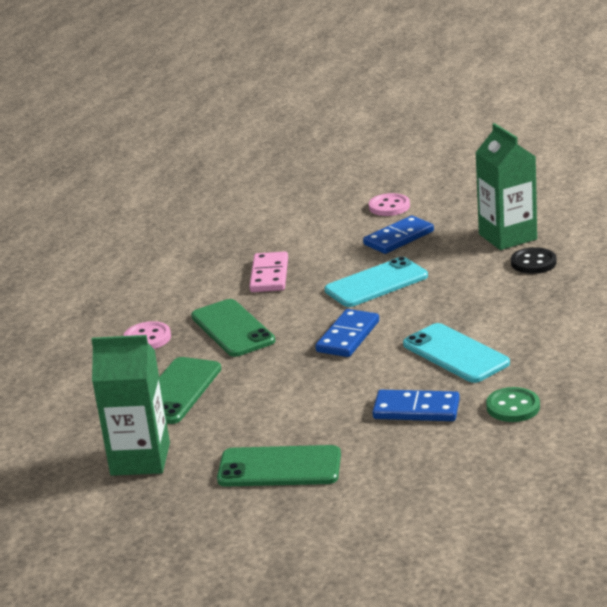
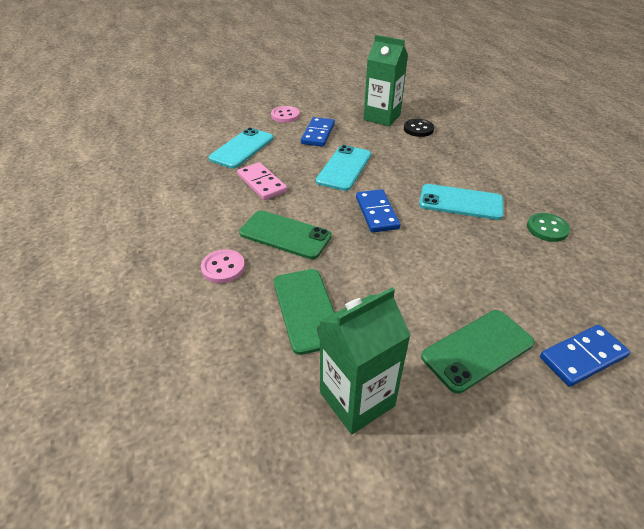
camera: 40 degrees left, 15 degrees up
blue domino [373,390,460,421] -> blue domino moved to [540,325,630,387]
none -> turquoise phone [209,128,274,169]

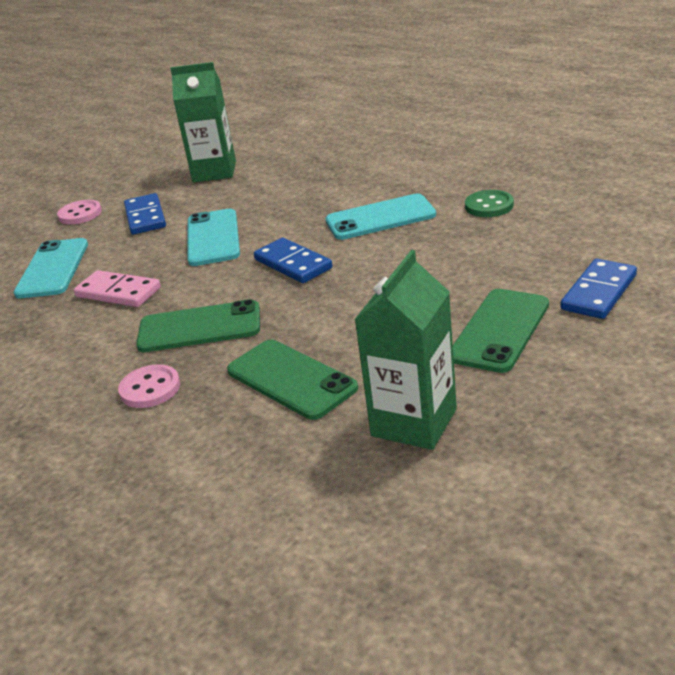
camera: 25 degrees left, 10 degrees down
black button [404,119,434,137] -> none

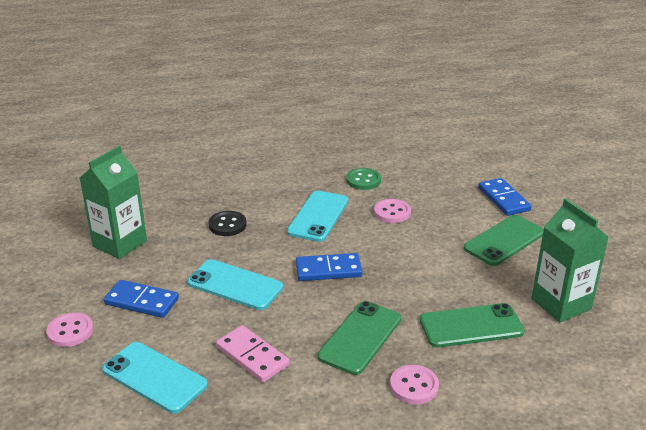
camera: 60 degrees left, 0 degrees up
pink domino [74,270,161,307] -> pink domino turned 75 degrees clockwise [216,325,290,382]
green phone [453,289,549,373] -> green phone turned 75 degrees clockwise [464,215,544,266]
none -> black button [208,211,247,236]
none -> pink button [374,199,411,223]

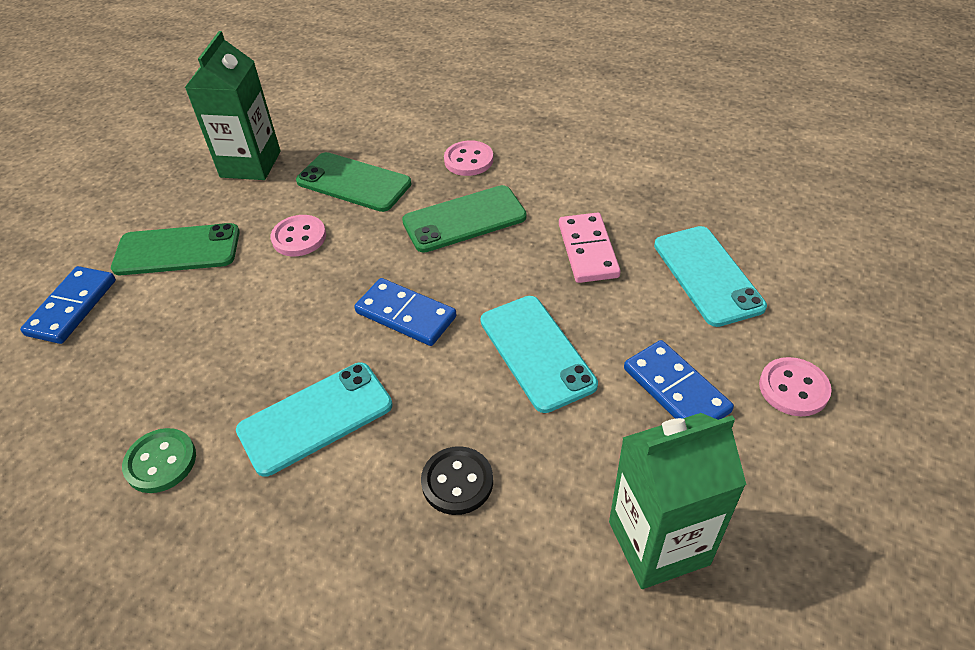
camera: 140 degrees left, 15 degrees up
pink button [374,199,411,223] -> pink button moved to [271,215,326,256]

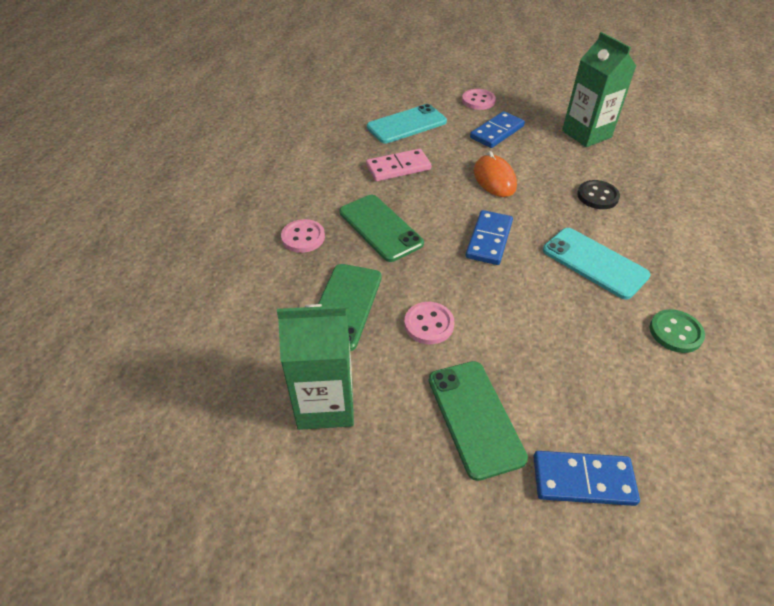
camera: 105 degrees left, 0 degrees up
turquoise phone [480,296,598,413] -> orange mouse [474,151,517,197]

